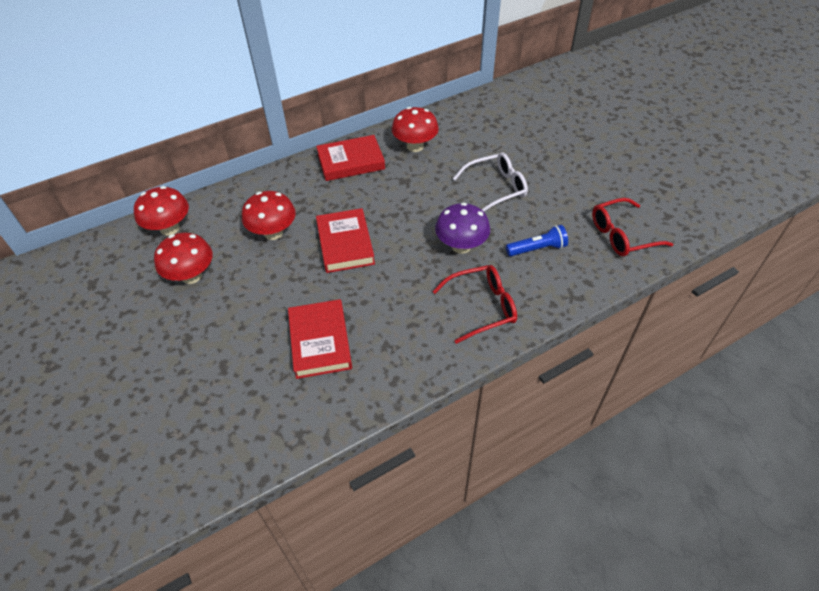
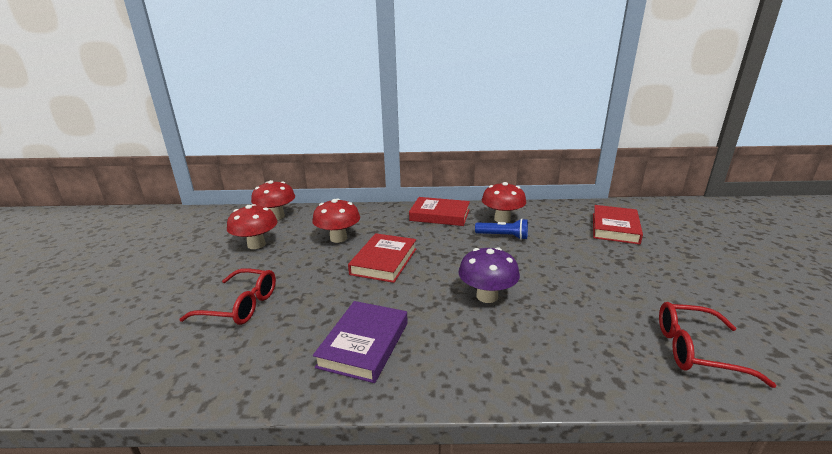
camera: 30 degrees right, 25 degrees down
red book [288,299,352,379] -> red book moved to [593,205,643,244]
red glasses [432,265,517,344] -> red glasses moved to [180,268,276,325]
white glasses [453,152,528,212] -> none
blue flashlight [506,225,568,256] -> blue flashlight moved to [475,218,528,240]
none -> purple book [313,301,408,383]

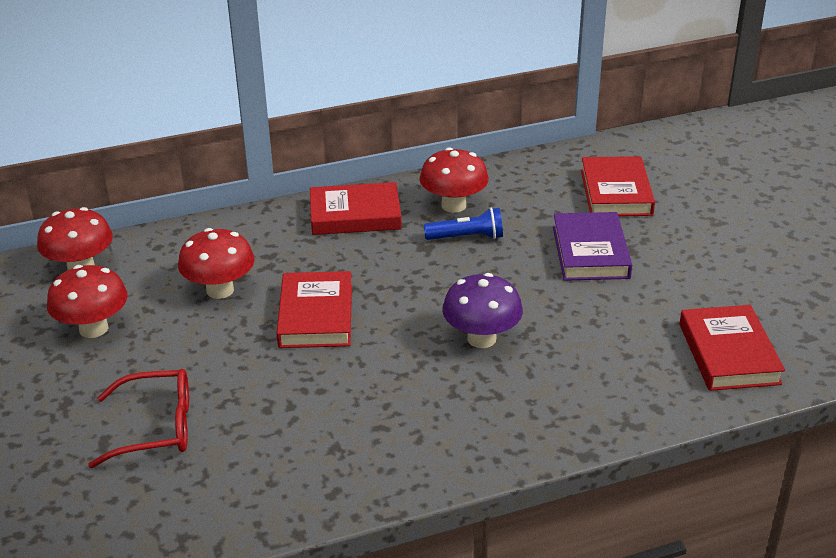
camera: 20 degrees left, 10 degrees up
purple book [313,301,408,383] -> purple book moved to [553,212,632,281]
red glasses [659,302,776,388] -> red book [679,305,785,391]

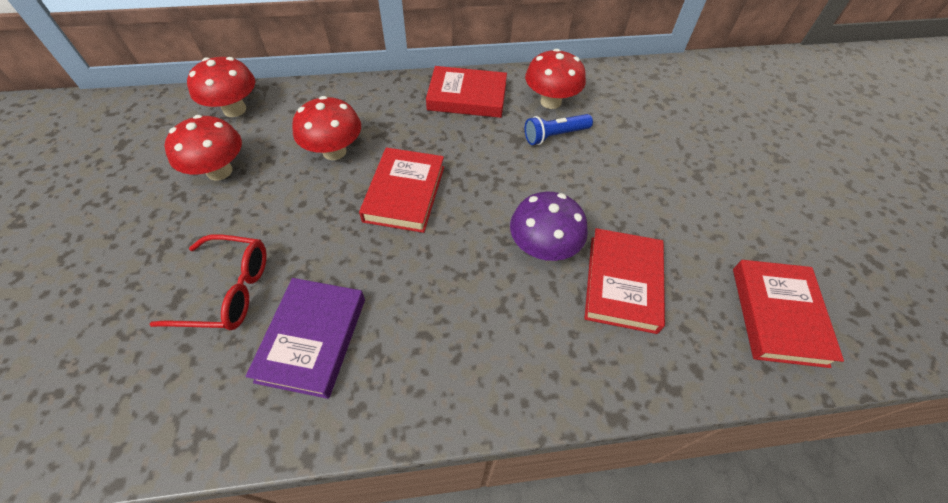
camera: 10 degrees right, 20 degrees up
blue flashlight [424,208,503,240] -> blue flashlight turned 150 degrees clockwise [525,114,593,145]
purple book [553,212,632,281] -> purple book moved to [246,278,365,399]
red book [581,156,655,216] -> red book moved to [584,228,665,334]

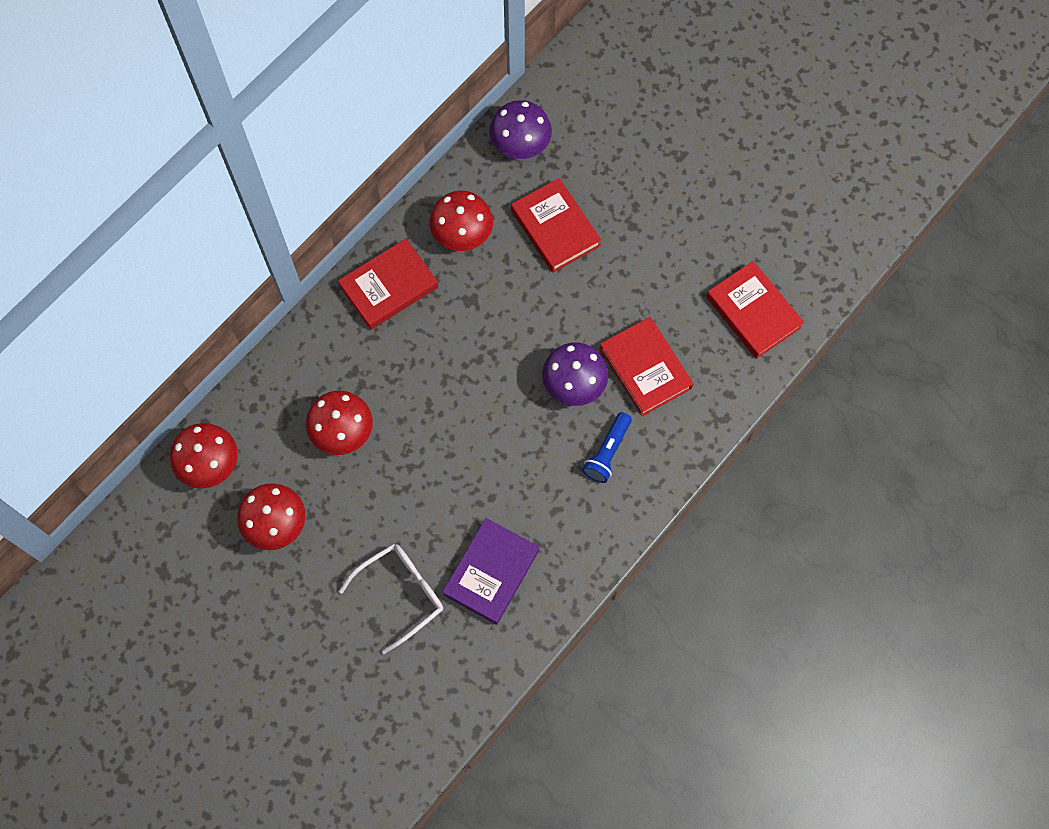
camera: 40 degrees left, 15 degrees up
red glasses [149,234,267,331] -> white glasses [339,543,443,654]
purple book [246,278,365,399] -> purple book turned 60 degrees clockwise [443,518,539,625]
red book [359,147,444,233] -> red book moved to [511,178,601,273]
blue flashlight [525,114,593,145] -> blue flashlight moved to [582,412,632,483]
none -> purple mushroom [489,100,552,159]

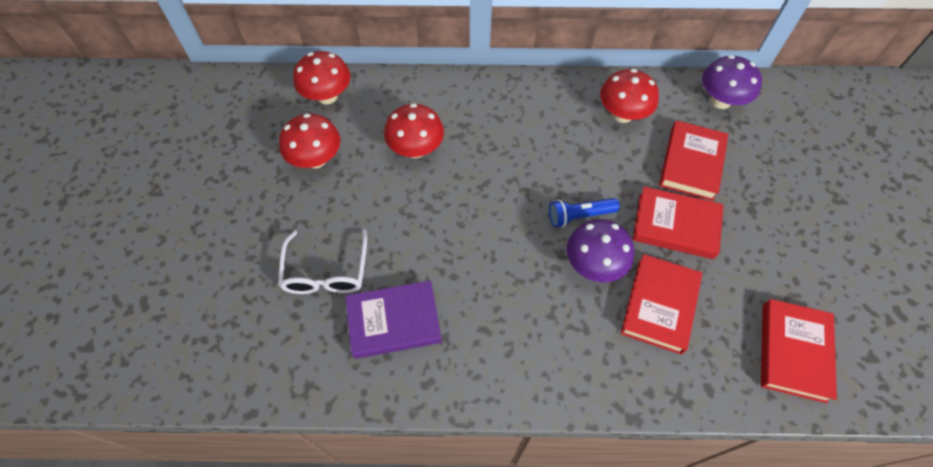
camera: 50 degrees right, 10 degrees down
red book [338,238,438,330] -> red book moved to [633,187,723,259]
white glasses [339,543,443,654] -> white glasses turned 75 degrees clockwise [278,229,367,294]
blue flashlight [582,412,632,483] -> blue flashlight moved to [549,198,620,228]

